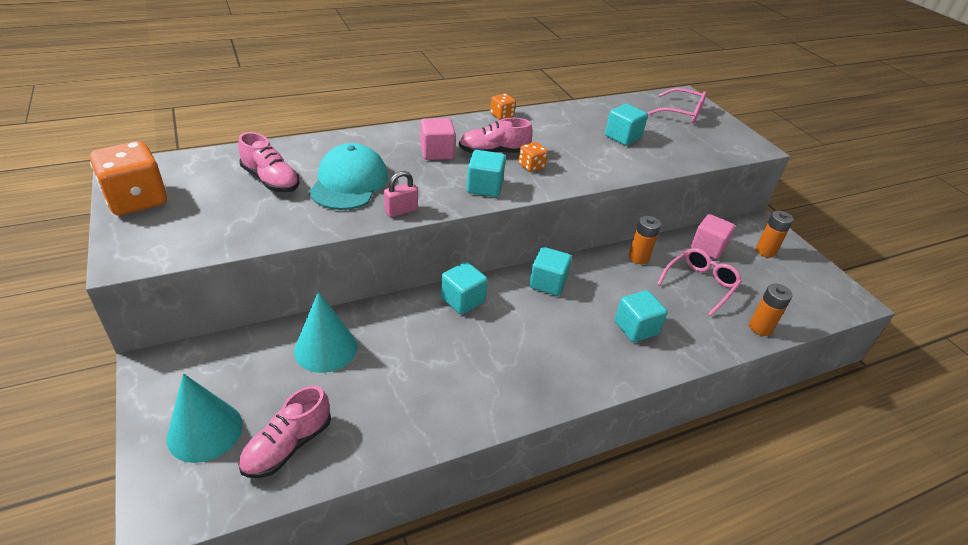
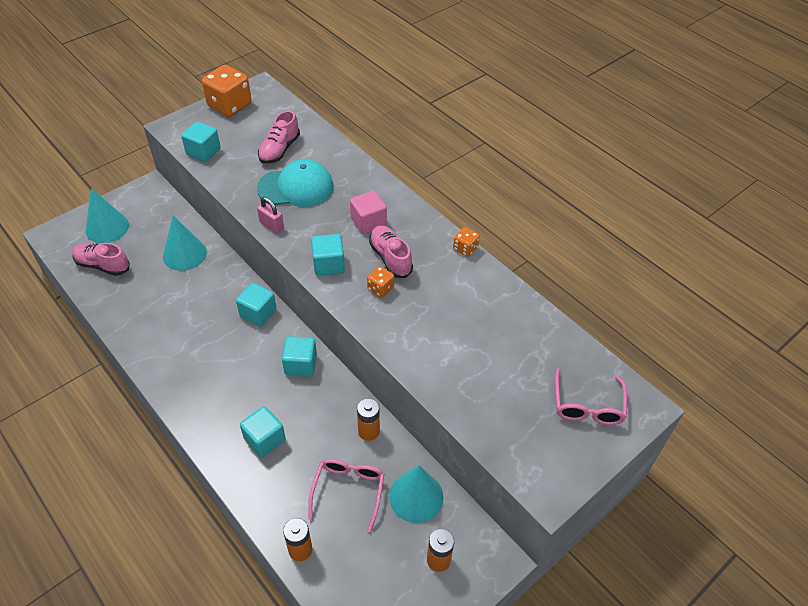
camera: 75 degrees right, 10 degrees up
turquoise cube [605,104,648,146] -> turquoise cube moved to [181,122,221,162]
pink glasses [657,248,742,316] -> pink glasses turned 105 degrees counterclockwise [308,459,384,532]
pink cube [691,214,735,259] -> turquoise cone [389,465,444,523]

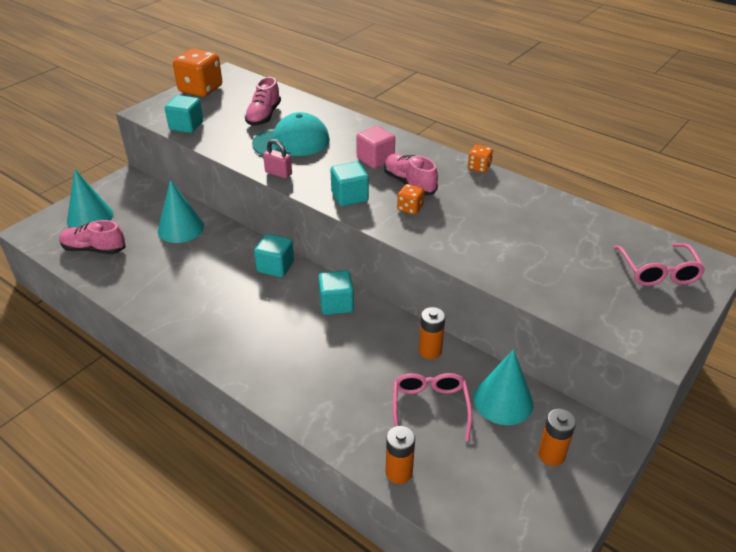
camera: 10 degrees left, 10 degrees down
turquoise cube [240,406,286,457] -> none

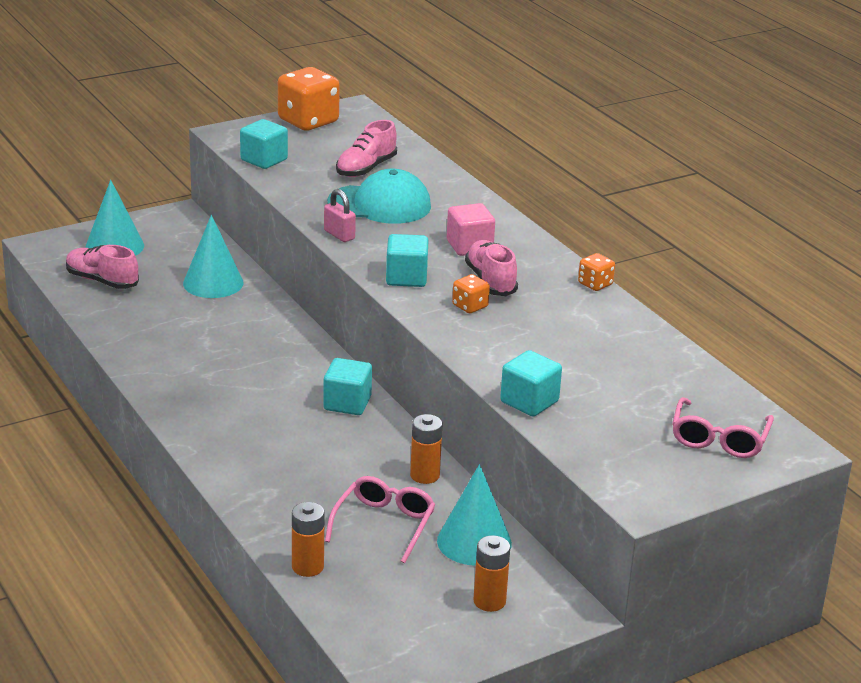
camera: 20 degrees right, 10 degrees down
turquoise cube [254,234,294,277] -> turquoise cube moved to [500,350,562,417]

